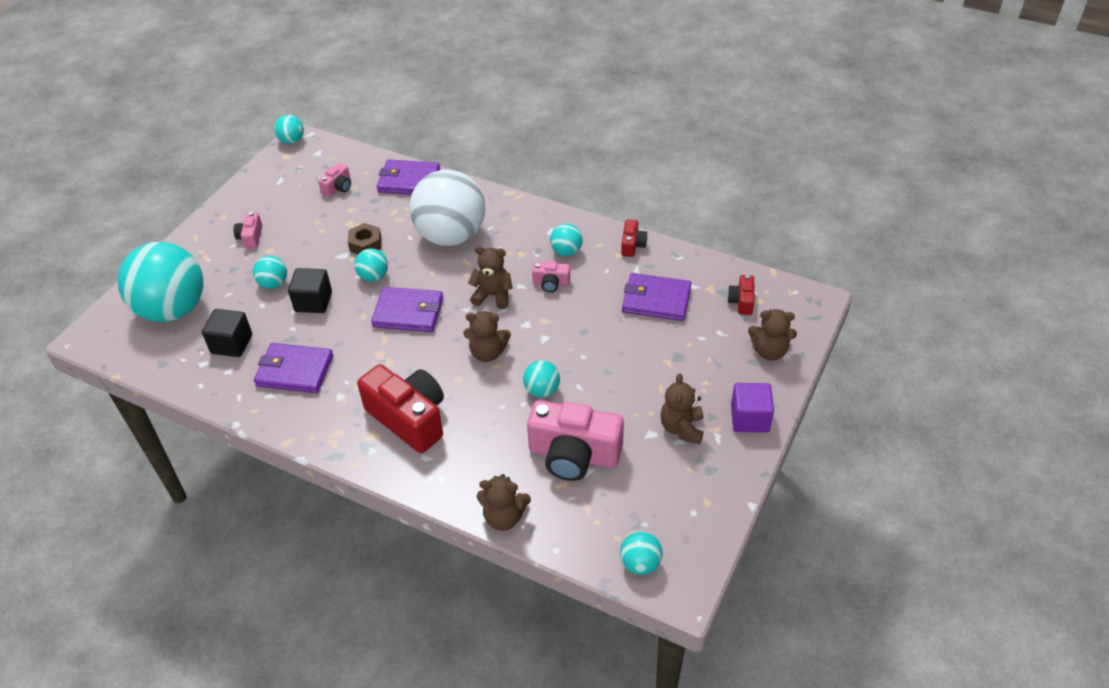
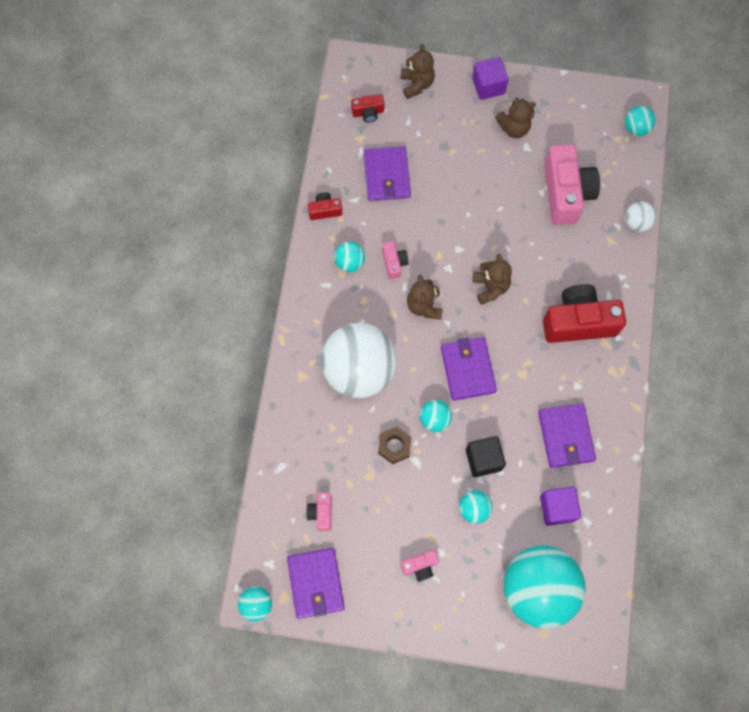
camera: 110 degrees left, 25 degrees up
black cube [202,309,252,357] -> purple cube [540,487,581,526]
pink camera [318,163,351,197] -> pink camera turned 105 degrees counterclockwise [306,492,331,531]
red camera [357,364,444,453] -> red camera turned 60 degrees clockwise [543,284,626,343]
purple wallet [377,160,440,195] -> purple wallet moved to [287,548,345,619]
brown teddy bear [477,474,531,531] -> white ball [625,201,657,232]
turquoise ball [523,360,560,397] -> none

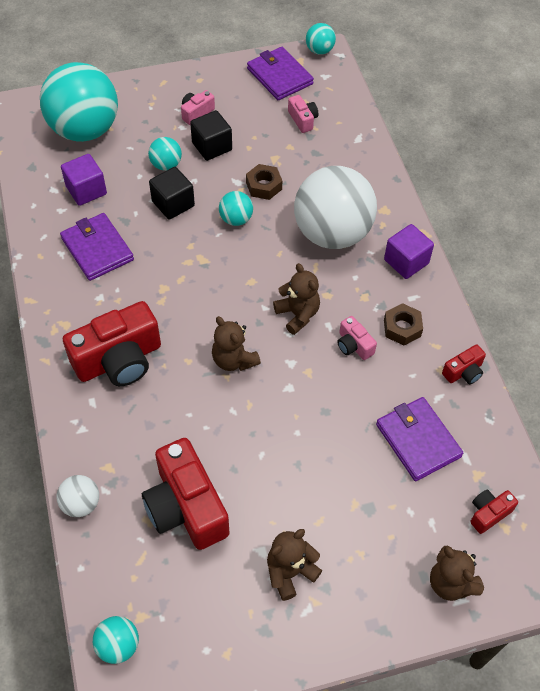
camera: 155 degrees right, 15 degrees down
turquoise ball [334,241,365,272] -> brown nut [384,303,423,346]
purple wallet [441,337,497,401] -> none
purple cube [472,57,509,100] -> purple cube moved to [384,224,434,279]
pink camera [544,144,600,225] -> red camera [142,438,229,550]
none -> black cube [190,110,232,161]

